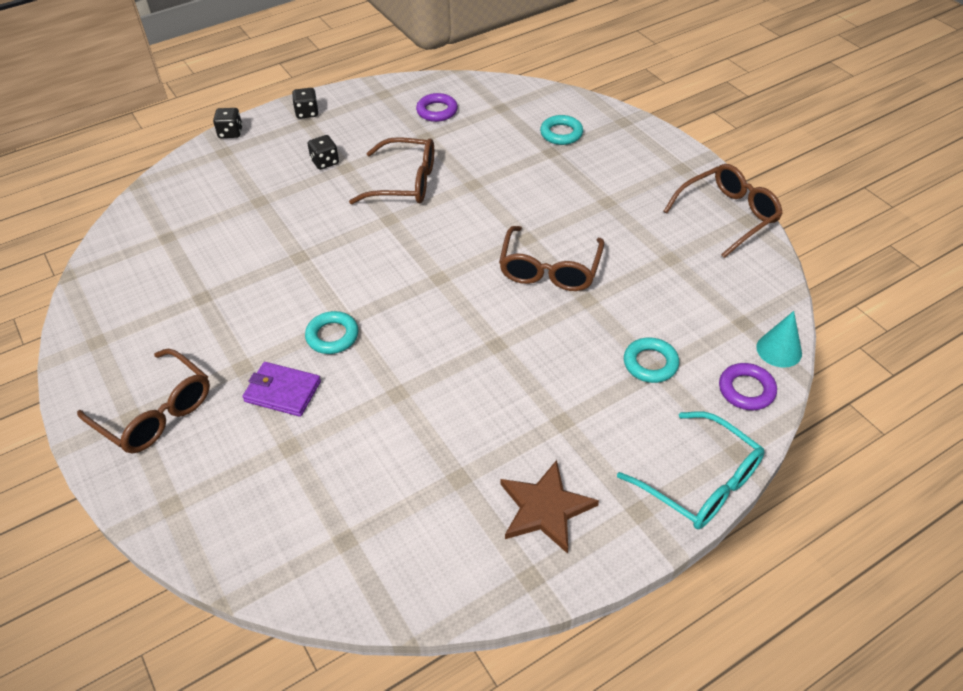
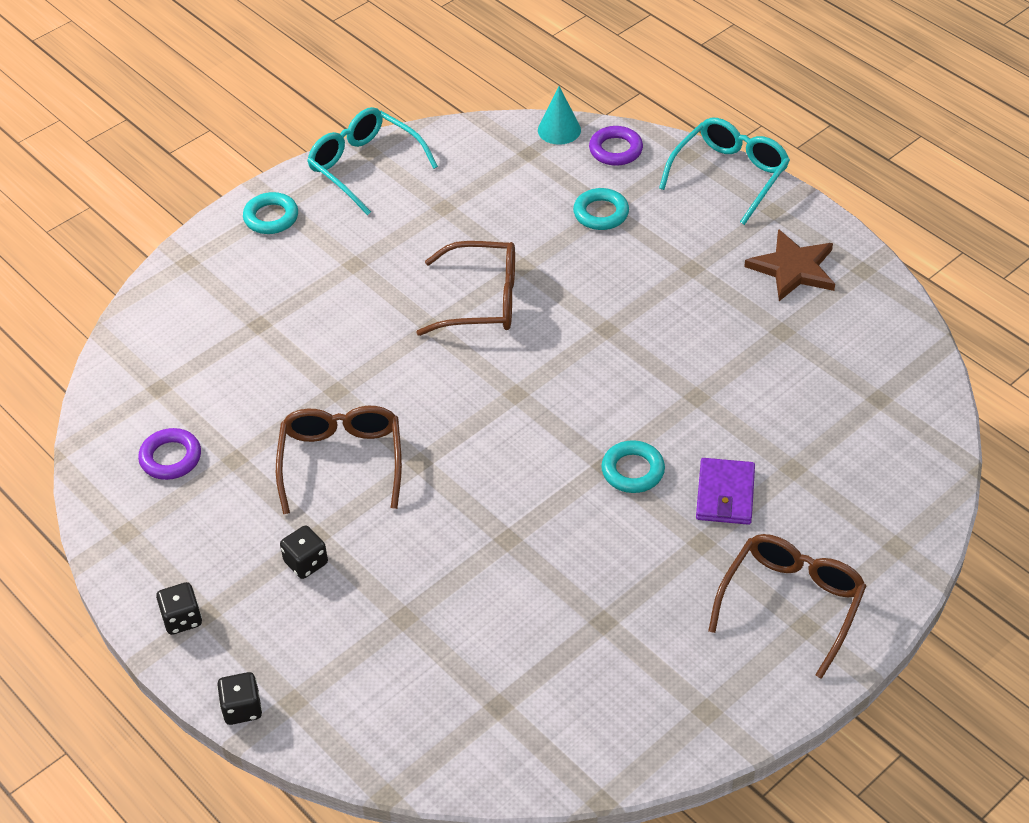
camera: 100 degrees left, 0 degrees up
turquoise ring [540,115,583,145] -> turquoise ring moved to [243,192,298,234]
brown glasses [663,164,783,258] -> turquoise glasses [307,107,438,215]

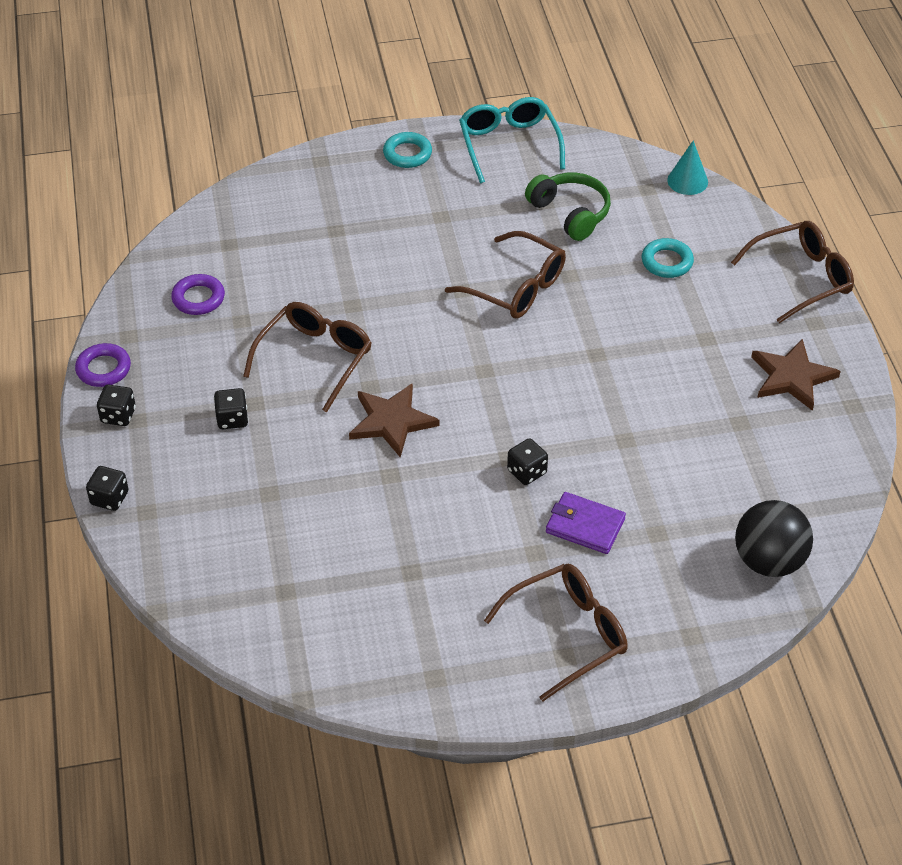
camera: 30 degrees right, 0 degrees up
purple ring [589,126,643,166] -> purple ring moved to [75,343,131,387]
turquoise ring [601,440,665,493] -> black dice [507,438,548,485]
turquoise glasses [659,118,790,225] -> brown glasses [731,221,854,323]
purple wallet [696,458,755,525] -> purple wallet turned 75 degrees clockwise [546,492,626,554]
none -> brown star [349,383,440,458]
none -> green headphones [525,173,611,241]
none -> black ball [735,500,813,577]

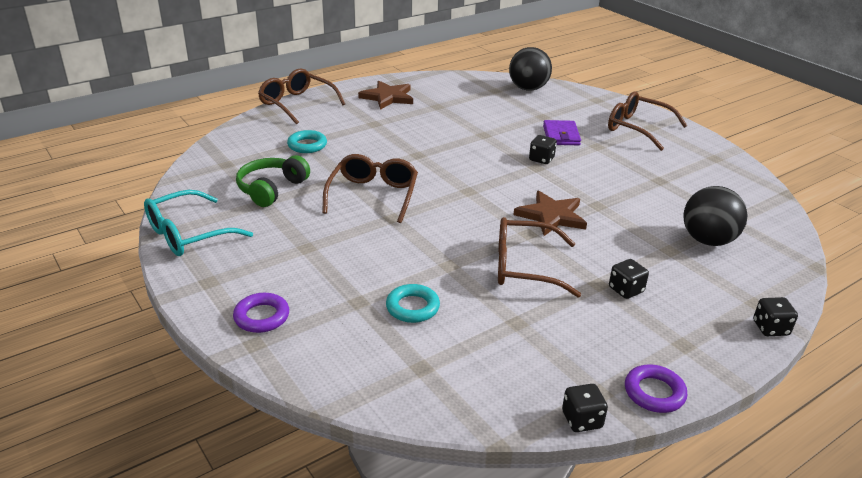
camera: 115 degrees left, 15 degrees down
black dice [97,384,136,426] -> black dice moved to [562,384,608,432]
purple ring [171,274,225,315] -> purple ring moved to [233,293,289,333]
turquoise ring [383,132,432,168] -> turquoise ring moved to [386,284,440,323]
turquoise cone [667,140,708,195] -> none
none -> black ball [683,186,748,246]

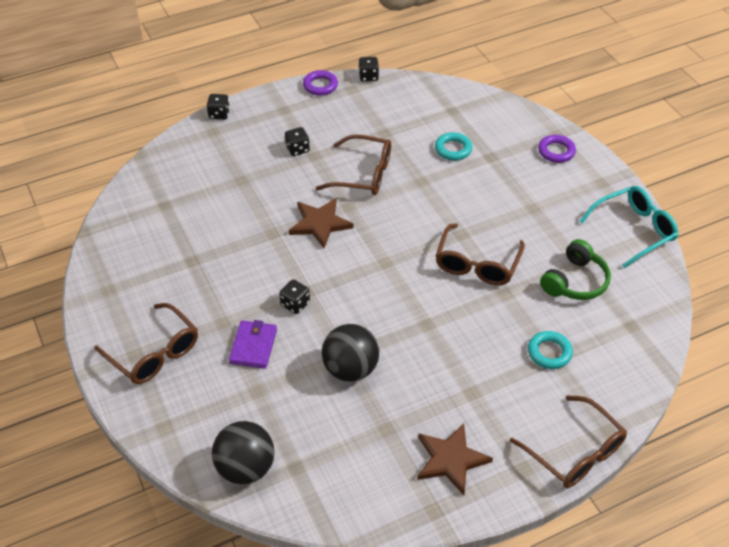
camera: 170 degrees left, 15 degrees up
black ball [683,186,748,246] -> black ball moved to [322,324,379,382]

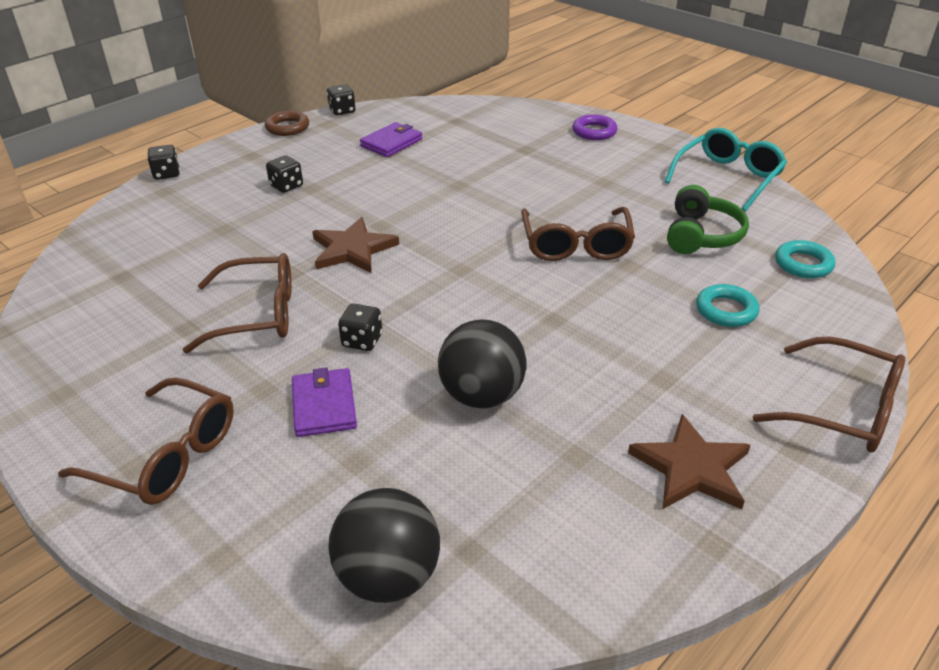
camera: 20 degrees left, 10 degrees down
purple ring [303,70,338,96] -> brown ring [265,111,309,136]
brown glasses [316,134,391,195] -> brown glasses moved to [183,253,292,353]
turquoise ring [435,132,472,160] -> turquoise ring moved to [775,240,835,278]
none -> purple wallet [360,122,422,157]

